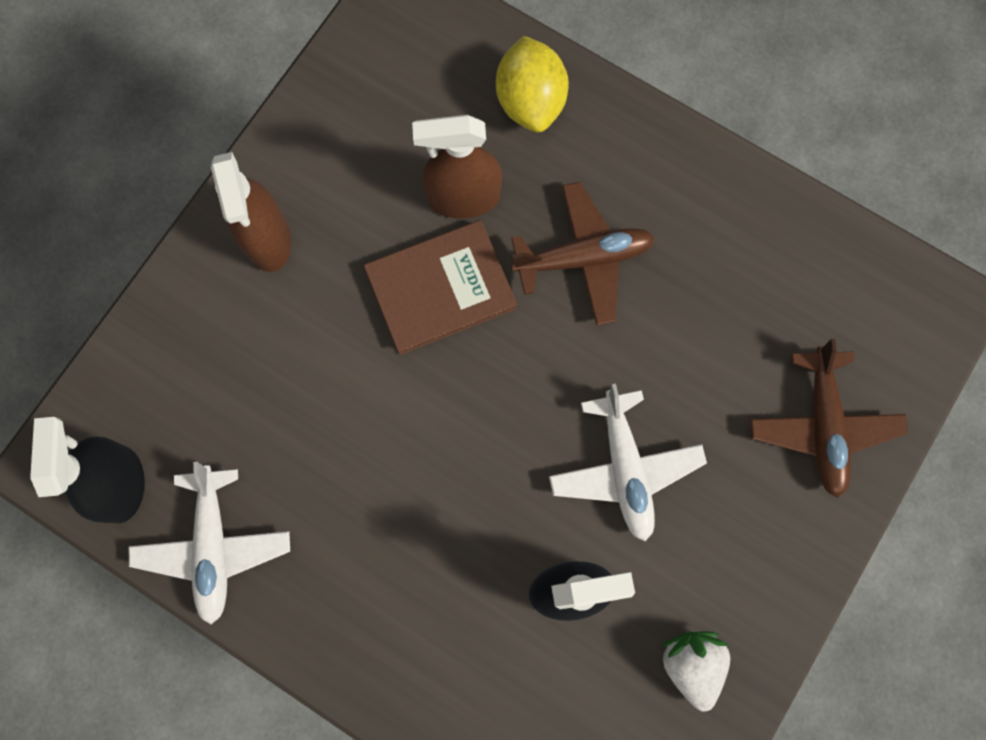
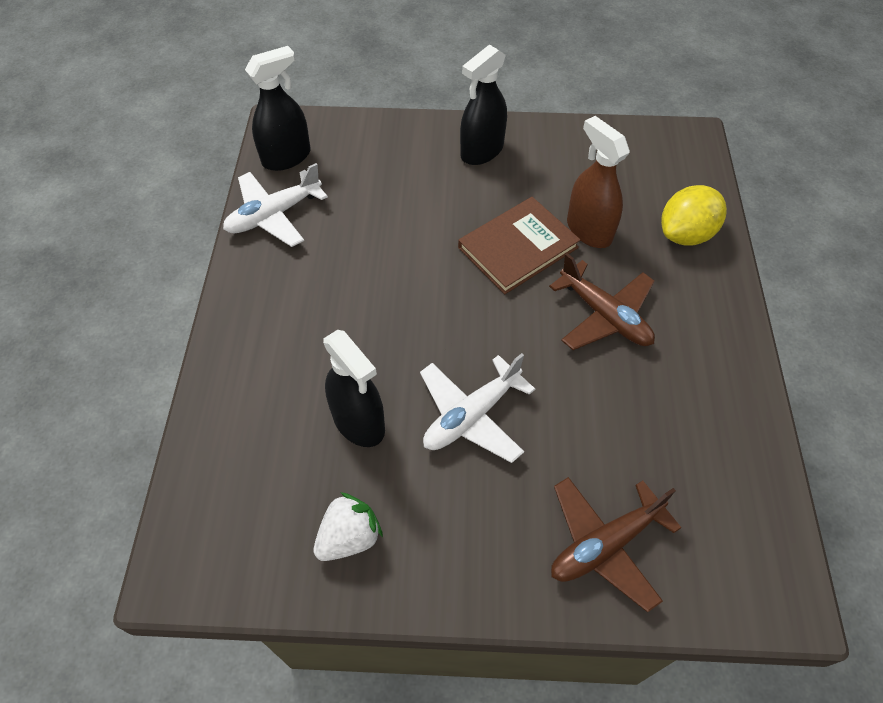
camera: 60 degrees right, 20 degrees down
brown spray bottle [211,152,291,272] -> black spray bottle [460,45,507,165]
brown book [364,220,517,355] -> brown book turned 75 degrees counterclockwise [458,197,580,294]

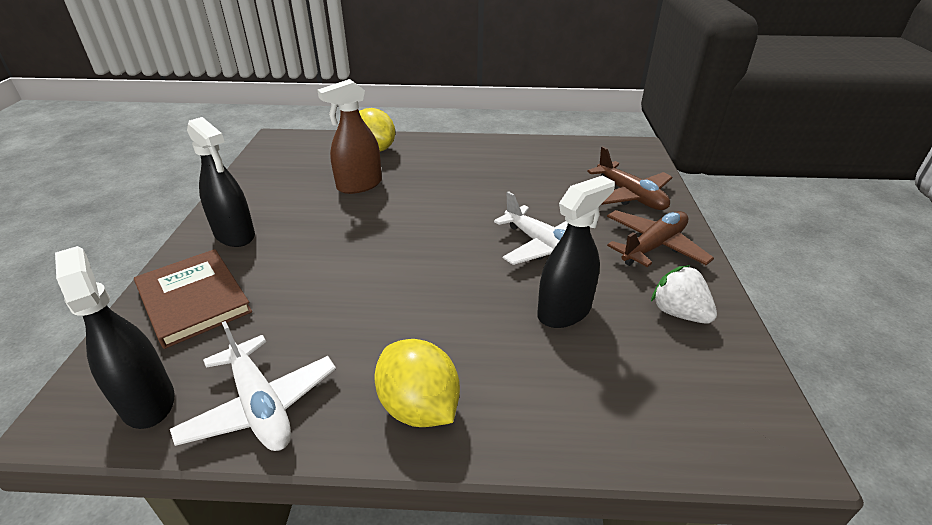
camera: 90 degrees left, 20 degrees down
brown book [458,197,580,294] -> brown book moved to [134,249,252,349]
brown plane [549,253,655,350] -> brown plane moved to [607,210,714,267]
none -> yellow lemon [374,339,460,427]

